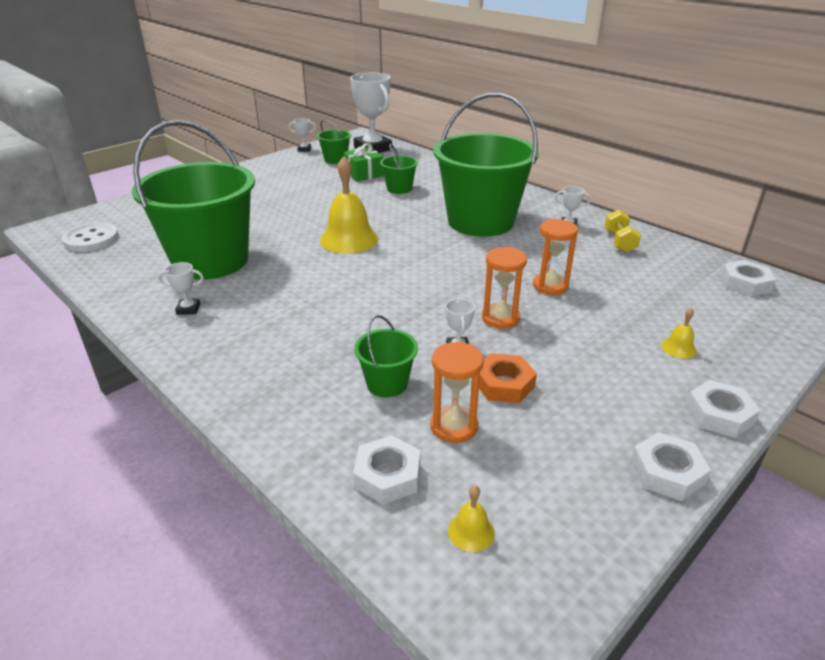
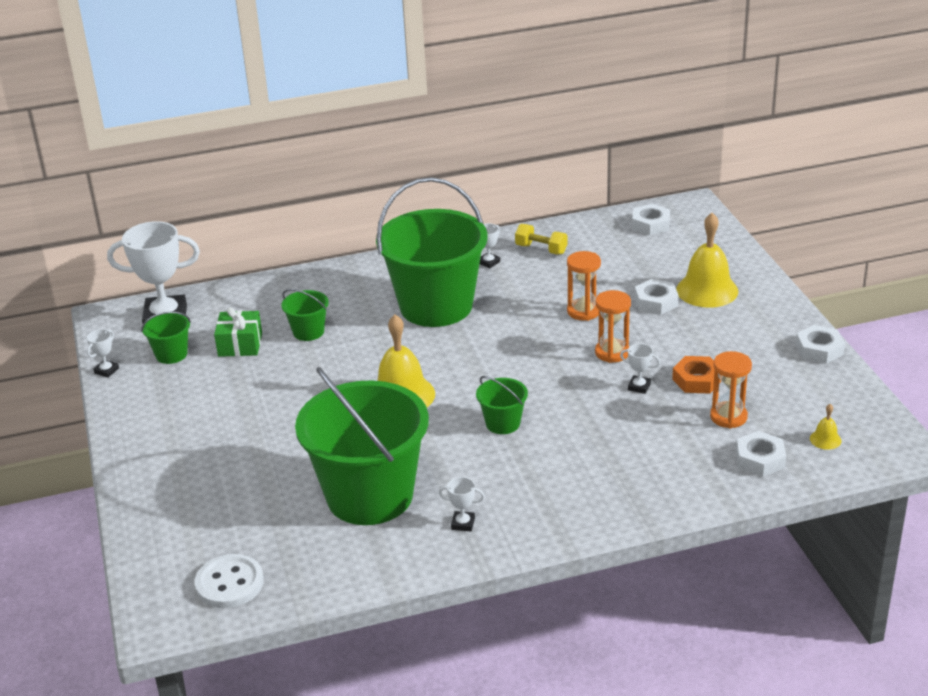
camera: 60 degrees left, 0 degrees up
white trophy [158,262,204,315] -> white trophy turned 75 degrees clockwise [439,477,485,531]
green bucket [354,315,418,397] -> green bucket moved to [476,376,528,434]
yellow bell [661,308,697,359] -> yellow bell [676,213,738,308], size x2.29
white nut [686,380,761,438] -> white nut moved to [634,279,679,315]

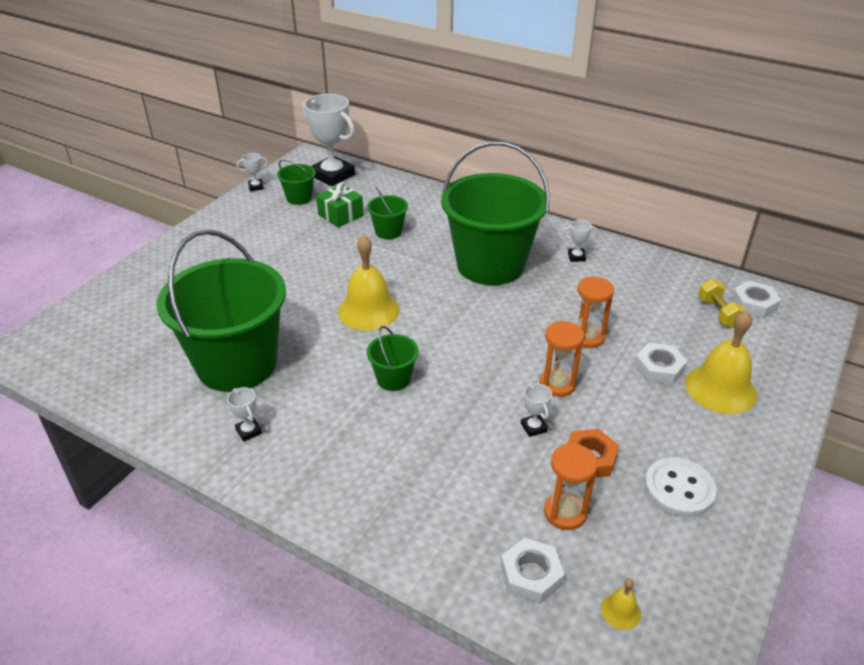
camera: 45 degrees right, 5 degrees up
white button [195,554,264,608] -> white button moved to [644,457,716,517]
yellow dumbbell [515,224,567,255] -> yellow dumbbell moved to [698,279,746,328]
white nut [796,325,845,364] -> none

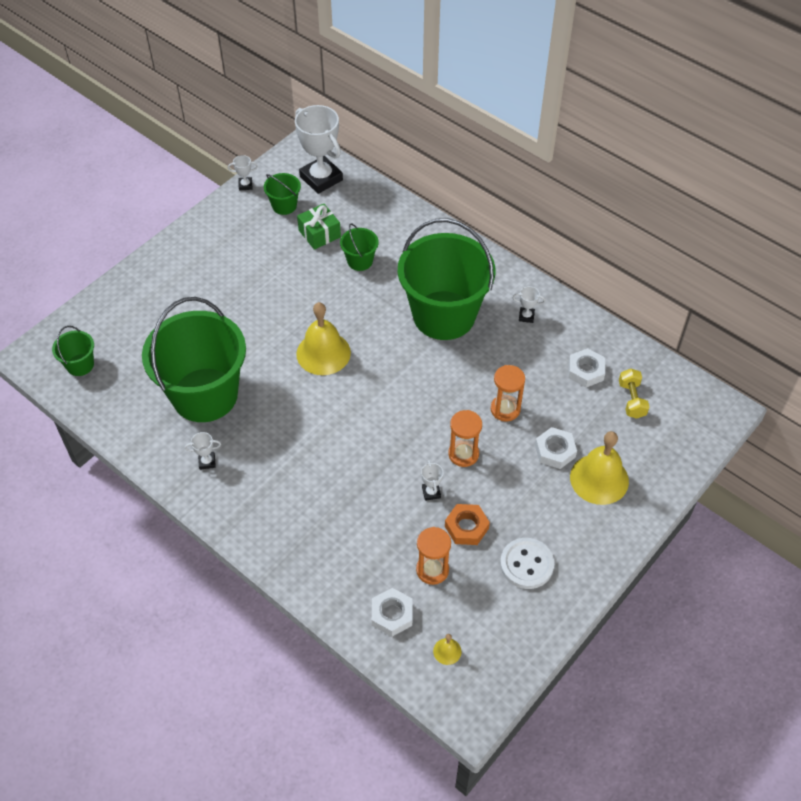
camera: 10 degrees right, 15 degrees up
white trophy [227,387,262,442] -> white trophy turned 75 degrees counterclockwise [185,432,221,470]
green bucket [367,326,419,391] -> green bucket moved to [52,326,94,376]
white nut [731,281,781,318] -> white nut moved to [568,348,605,387]

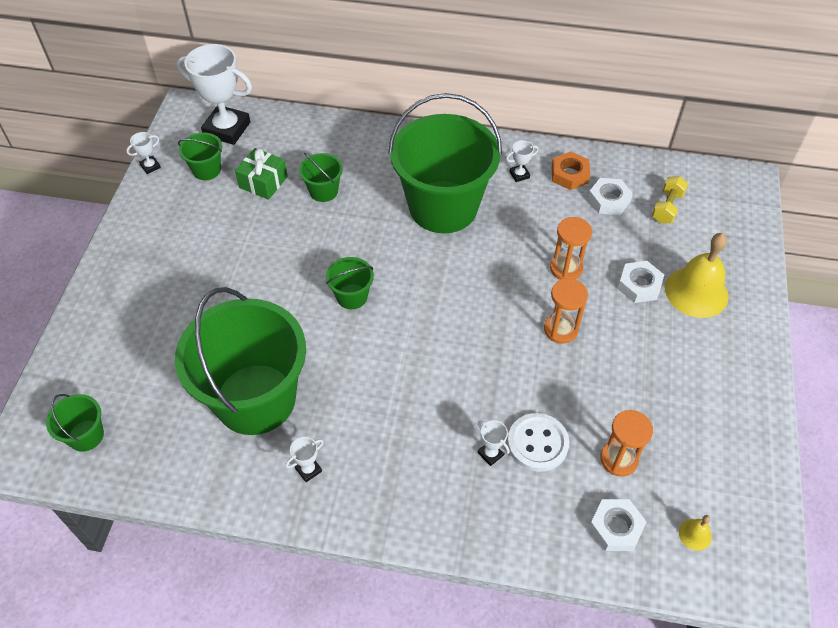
camera: 30 degrees left, 0 degrees up
yellow bell [296,302,351,375] -> green bucket [326,257,374,309]
white trophy [421,460,443,501] -> white trophy moved to [478,420,510,466]
orange nut [445,504,490,545] -> orange nut moved to [552,151,590,190]
white button [500,538,554,589] -> white button moved to [507,413,569,472]
yellow dumbbell [619,369,649,419] -> yellow dumbbell turned 60 degrees clockwise [652,176,688,224]

